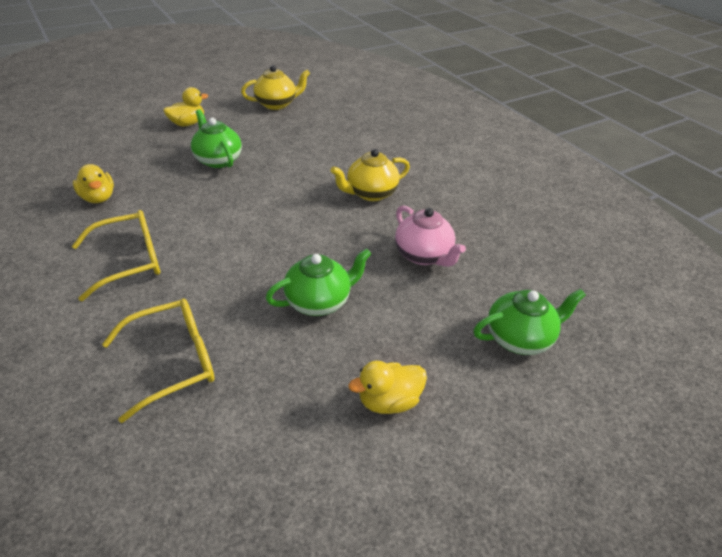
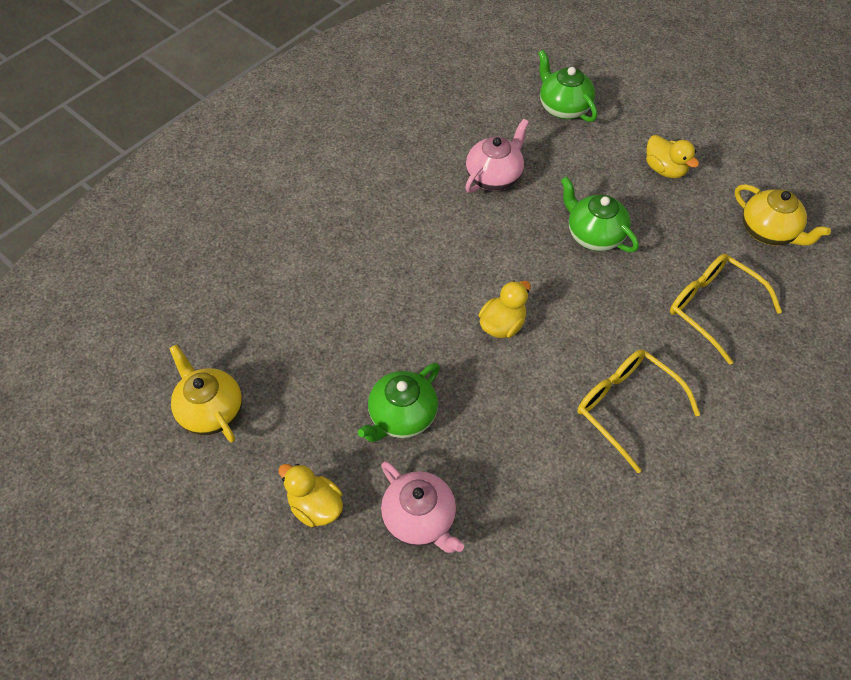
camera: 105 degrees left, 15 degrees up
yellow duck [73,164,114,203] -> yellow duck moved to [478,281,531,338]
yellow teapot [331,149,410,201] -> yellow teapot moved to [735,184,831,246]
none -> pink teapot [381,461,464,553]

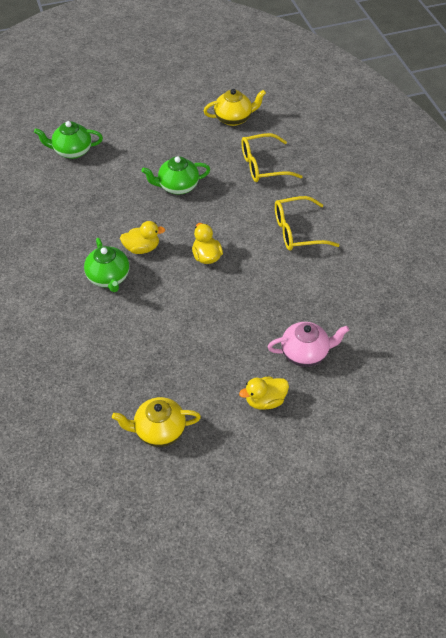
camera: 60 degrees left, 5 degrees down
green teapot [358,363,440,442] -> green teapot moved to [84,238,129,292]
pink teapot [465,119,529,193] -> none
yellow duck [646,135,699,178] -> yellow duck moved to [120,221,165,254]

